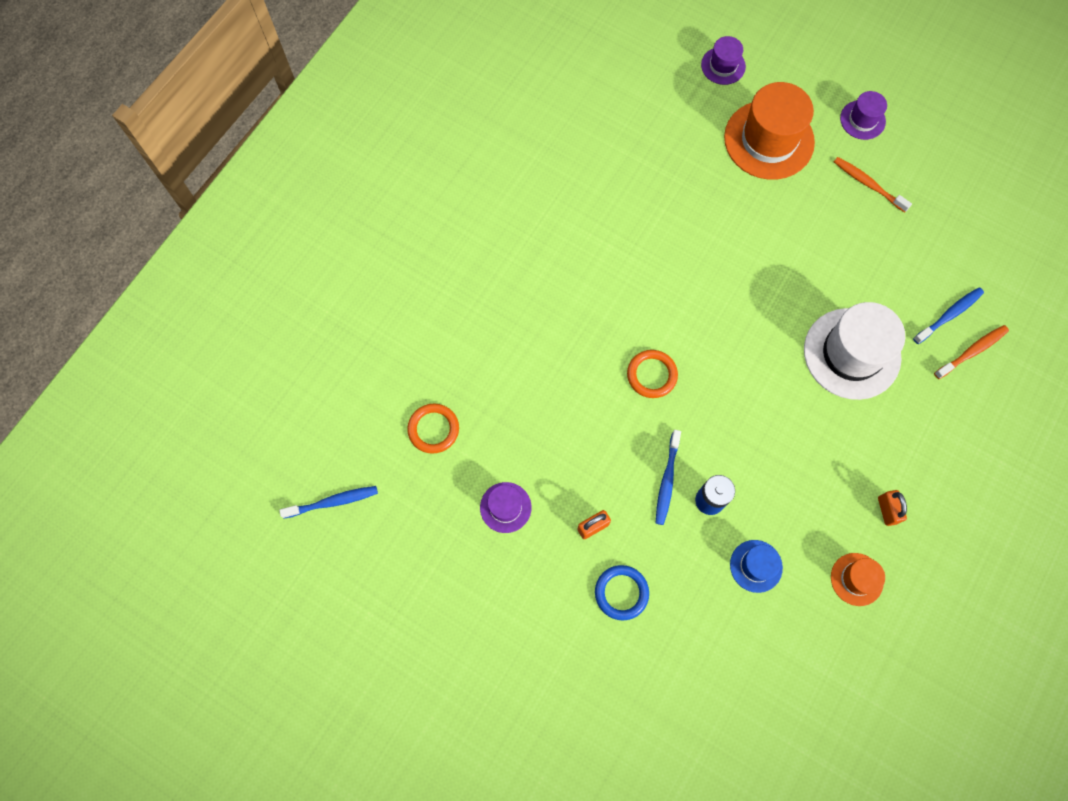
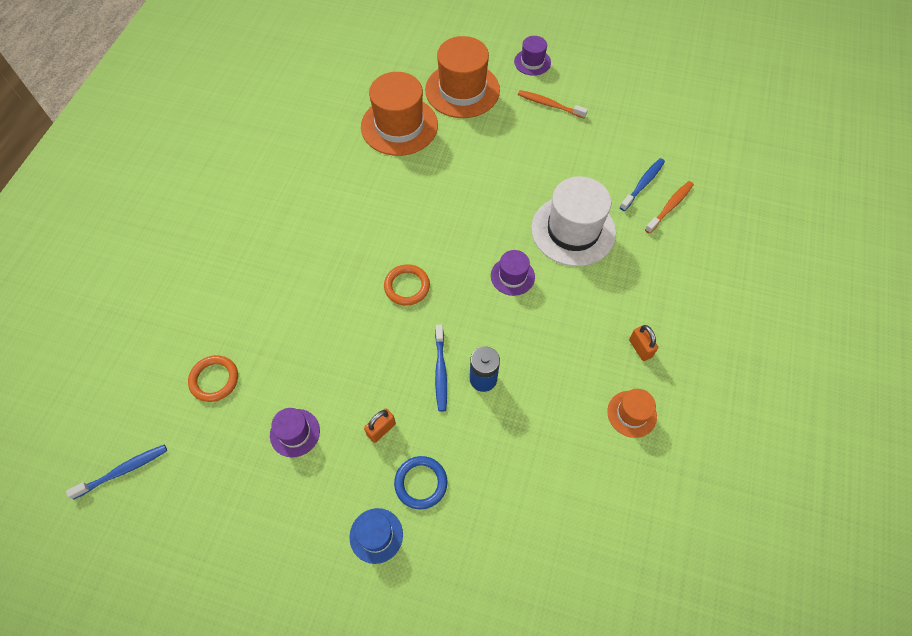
camera: 15 degrees left, 10 degrees down
purple hat [701,36,746,85] -> purple hat moved to [491,250,535,296]
blue hat [730,540,783,593] -> blue hat moved to [349,508,403,564]
none -> orange hat [361,72,438,156]

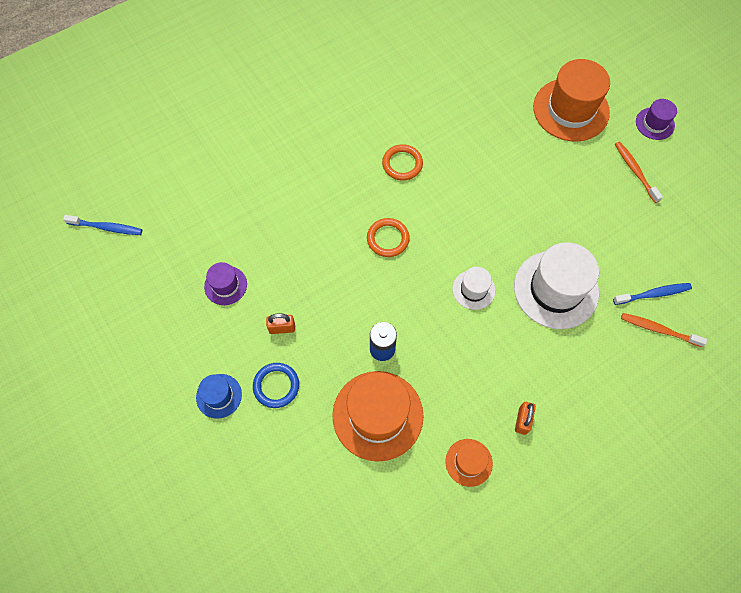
camera: 40 degrees right, 5 degrees up
orange ring [188,355,238,402] -> orange ring moved to [382,144,423,181]
orange hat [361,72,438,156] -> orange hat moved to [332,371,424,462]
blue toothbrush [435,325,447,412] -> none
purple hat [491,250,535,296] -> white hat [453,267,495,310]
orange toothbrush [645,181,694,234] -> orange toothbrush turned 150 degrees counterclockwise [621,313,707,347]

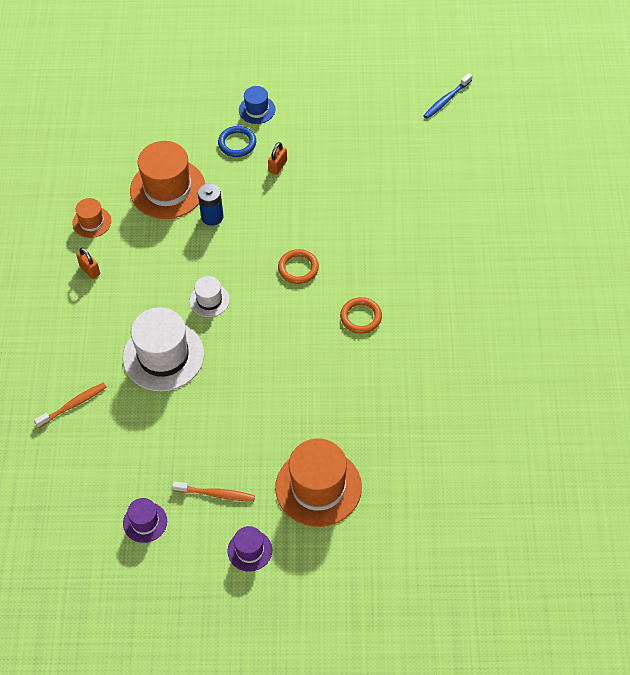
camera: 125 degrees right, 10 degrees down
purple hat [204,262,247,305] -> purple hat moved to [123,498,167,543]
blue toothbrush [613,283,692,305] -> none

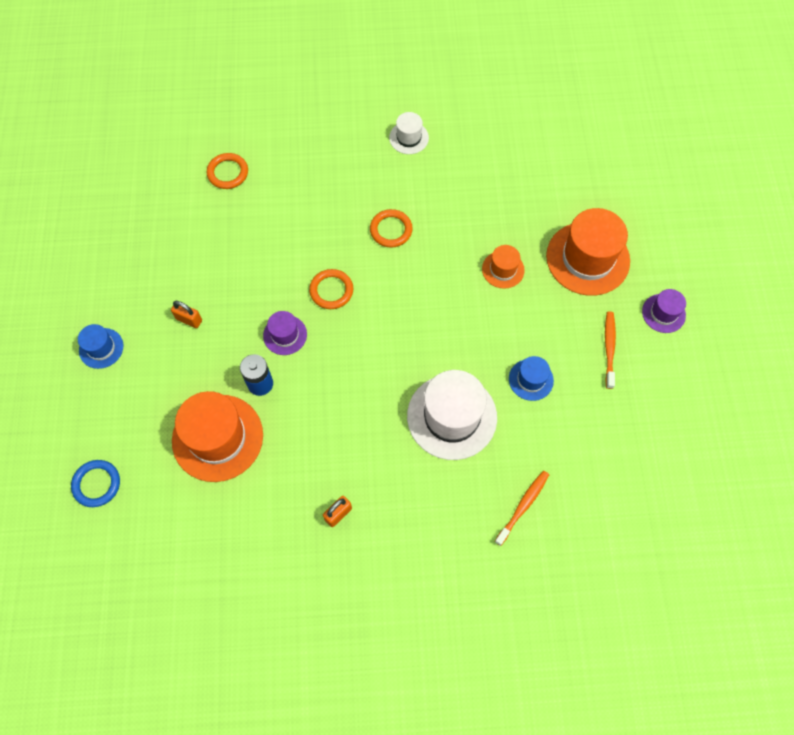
camera: 95 degrees left, 10 degrees up
orange toothbrush [34,382,107,428] -> orange toothbrush turned 75 degrees clockwise [494,471,549,546]
orange hat [72,198,111,238] -> orange hat moved to [482,245,525,289]
purple hat [123,498,167,543] -> purple hat moved to [263,311,307,355]
white hat [189,276,230,317] -> white hat moved to [389,112,429,154]
blue ring [218,126,256,157] -> blue ring moved to [71,460,120,507]
blue toothbrush [423,73,472,119] -> none
none -> orange ring [206,153,248,189]
none -> blue hat [509,356,554,401]

